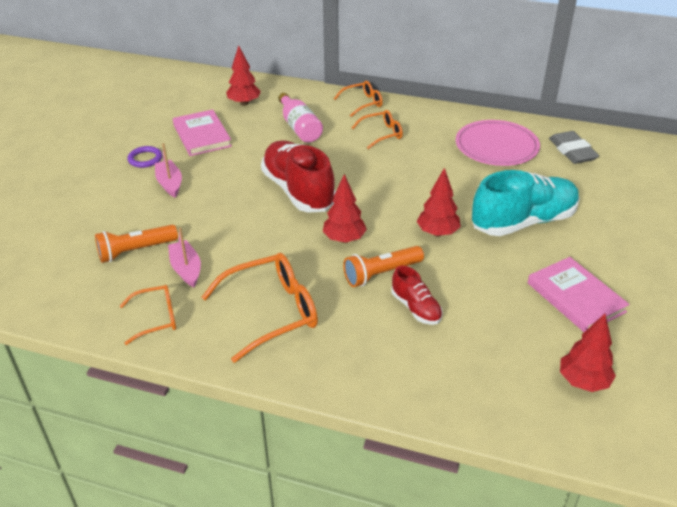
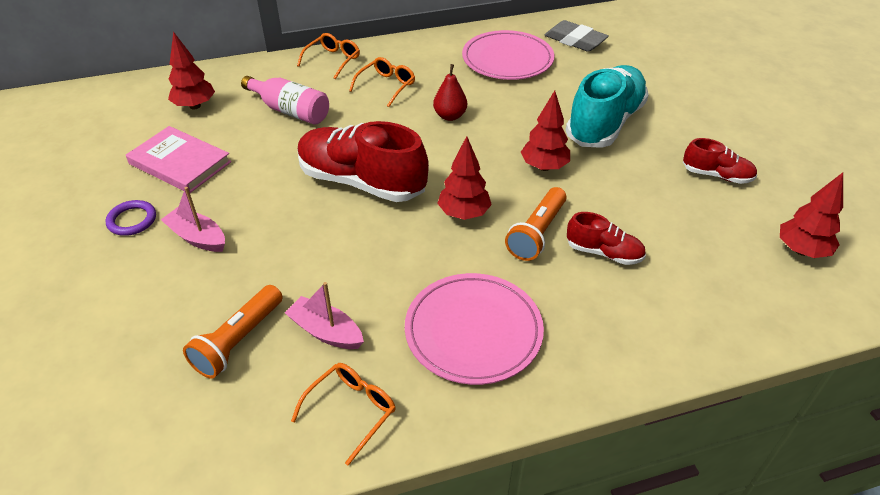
camera: 35 degrees left, 5 degrees up
orange glasses [201,253,318,363] -> pink plate [405,273,544,385]
pink book [528,257,630,332] -> red shoe [683,138,757,184]
none -> red pear [433,64,467,121]

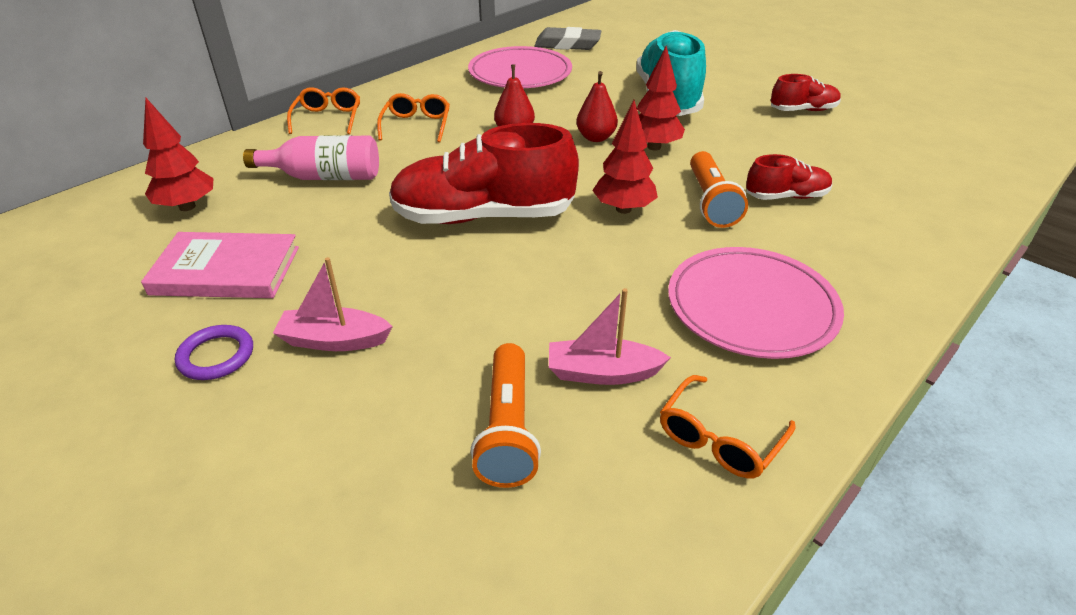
camera: 30 degrees left, 5 degrees down
orange glasses [291,363,396,466] -> orange glasses turned 150 degrees counterclockwise [660,375,796,478]
red tree [780,173,843,258] -> none
none -> red pear [576,71,618,142]

